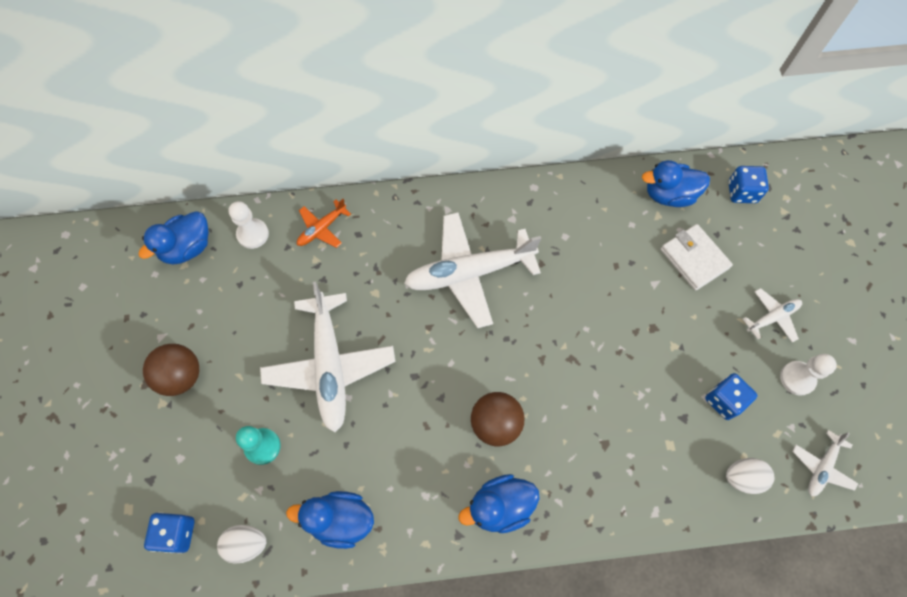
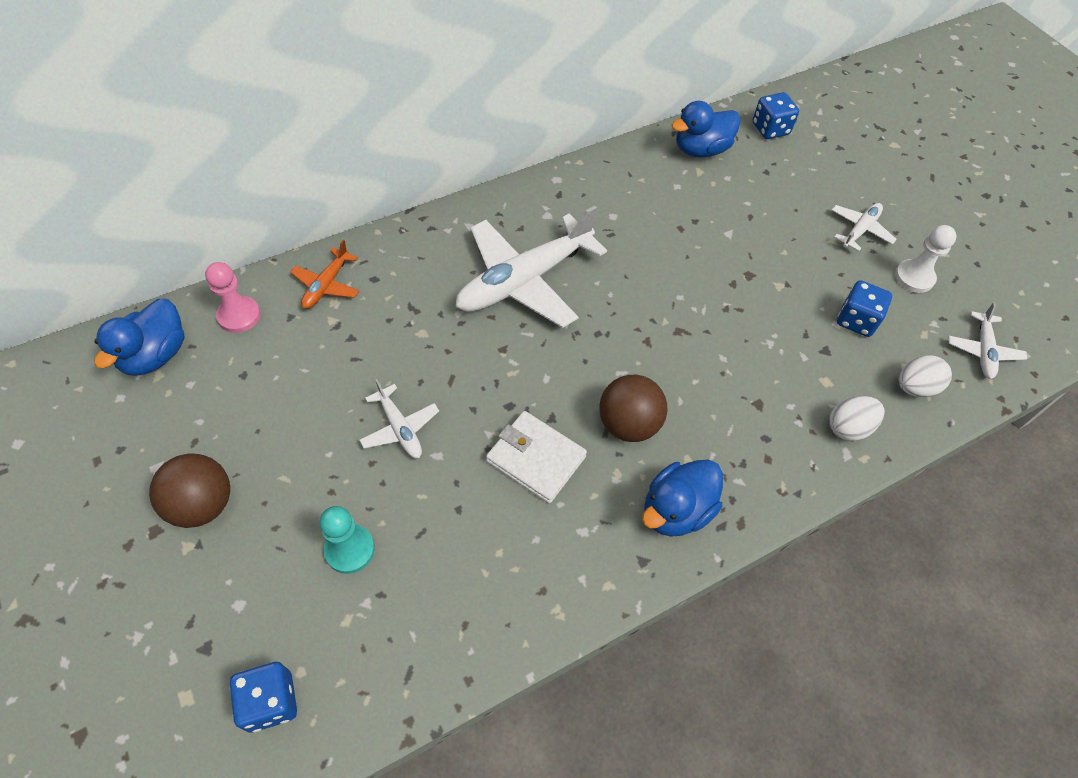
camera: 25 degrees left, 10 degrees down
white egg [217,525,267,563] -> white egg moved to [829,396,885,441]
white pawn [228,201,269,249] -> pink pawn [205,262,261,333]
white plane [260,282,395,432] -> white plane [359,379,439,458], size x0.48
blue duck [286,491,374,549] -> none
white wallet [661,224,733,291] -> white wallet moved to [486,411,587,503]

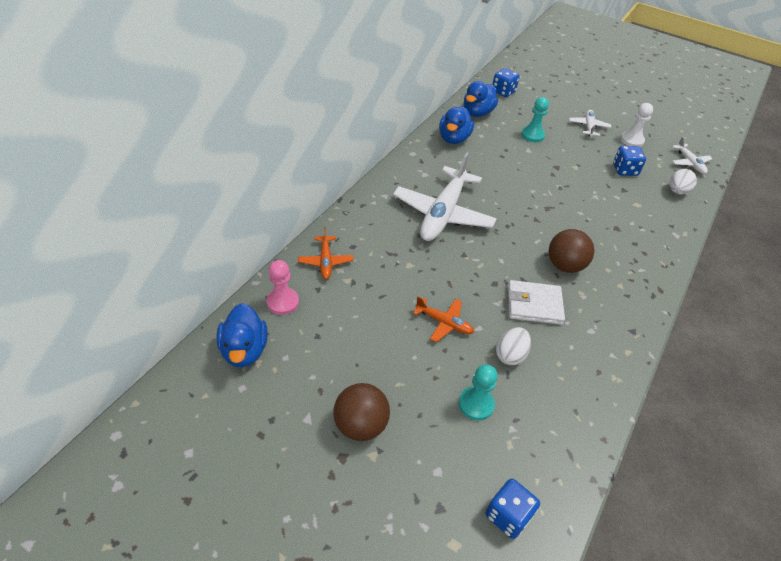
camera: 30 degrees left, 10 degrees down
white plane [359,379,439,458] -> orange plane [413,296,474,342]
blue duck [642,459,723,537] -> blue duck moved to [439,107,474,144]
white egg [829,396,885,441] -> white egg moved to [496,327,531,365]
none -> turquoise pawn [521,97,549,142]

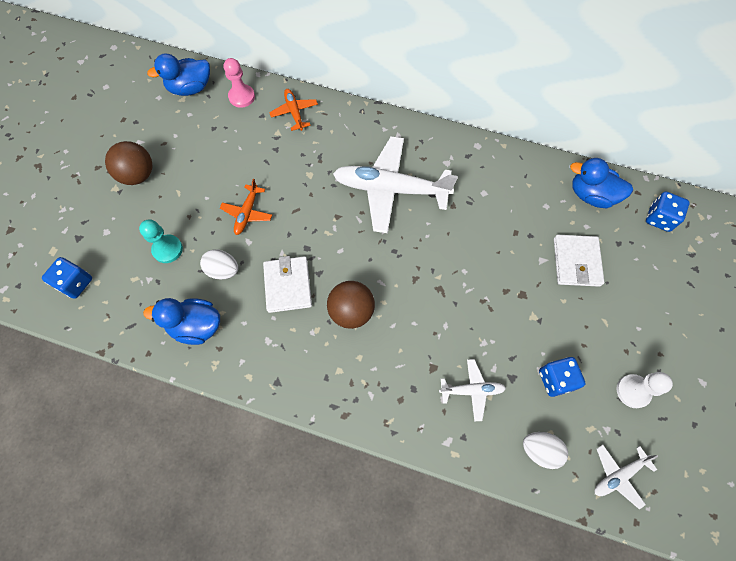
camera: 80 degrees right, 20 degrees up
orange plane [298,227,353,279] -> orange plane turned 90 degrees clockwise [269,89,318,131]
blue duck [439,107,474,144] -> blue duck moved to [143,298,220,345]
turquoise pawn [521,97,549,142] -> white wallet [554,235,604,287]
white plane [569,110,611,137] -> white plane moved to [439,359,506,421]

